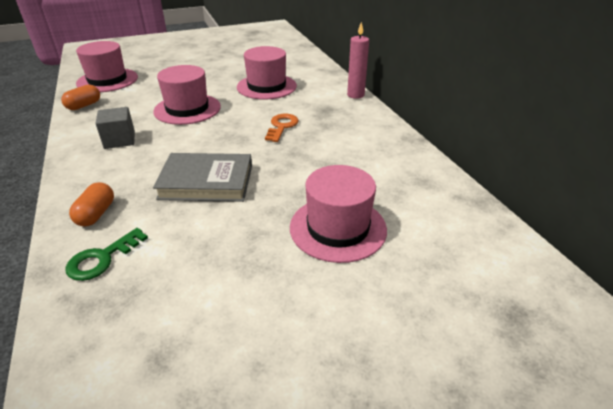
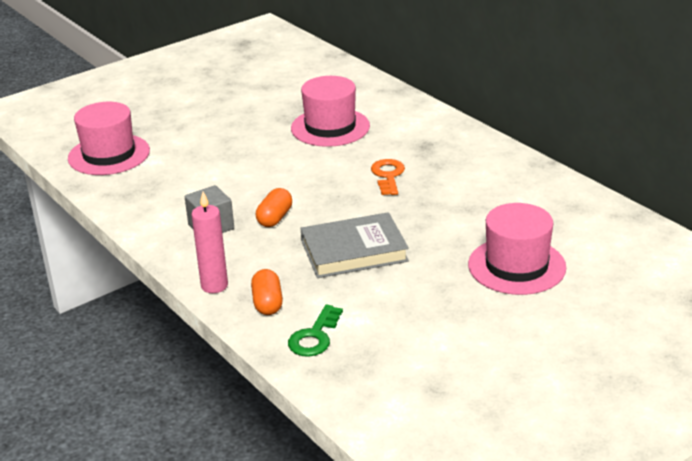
camera: 15 degrees left, 5 degrees down
orange capsule [61,84,100,110] -> orange capsule moved to [256,188,292,227]
pink hat [153,65,221,125] -> none
pink candle [347,22,369,99] -> pink candle moved to [192,192,228,293]

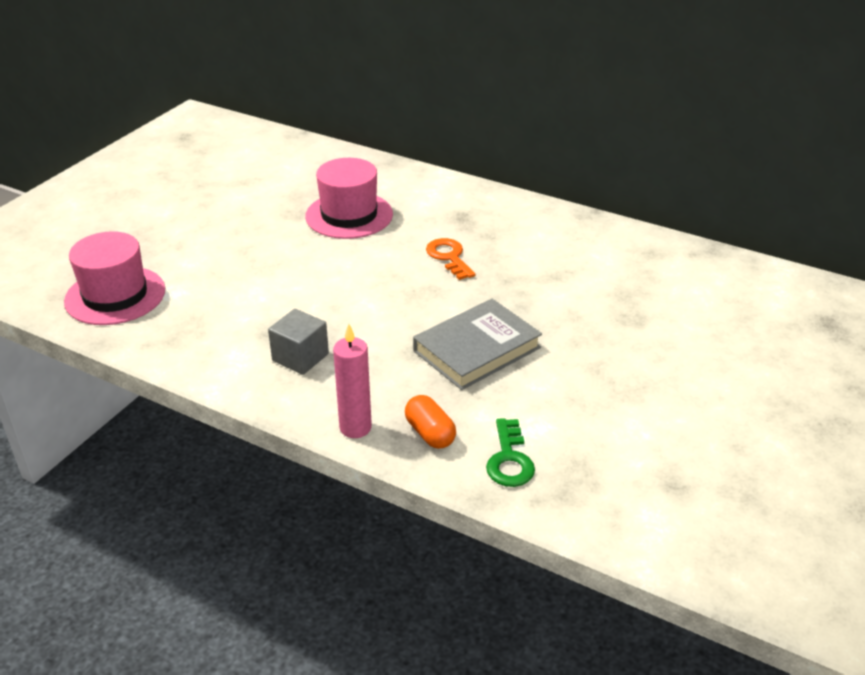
camera: 25 degrees left, 5 degrees up
orange capsule [256,188,292,227] -> none
pink hat [468,203,566,295] -> none

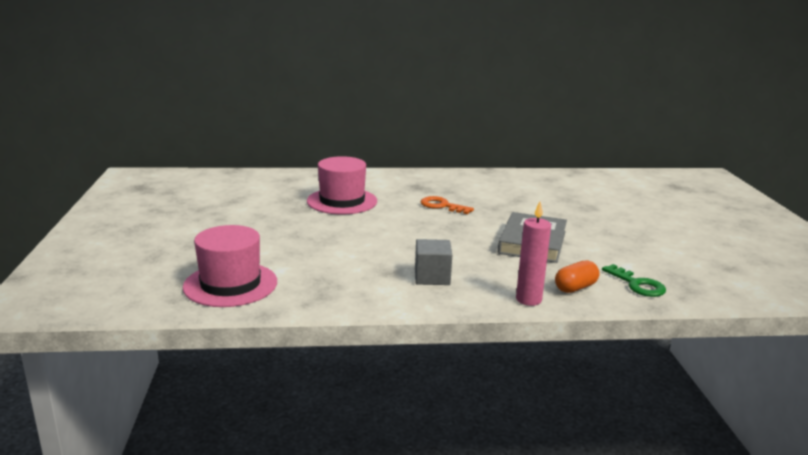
camera: 35 degrees left, 15 degrees down
orange capsule [405,395,456,449] -> orange capsule turned 60 degrees counterclockwise [555,260,599,293]

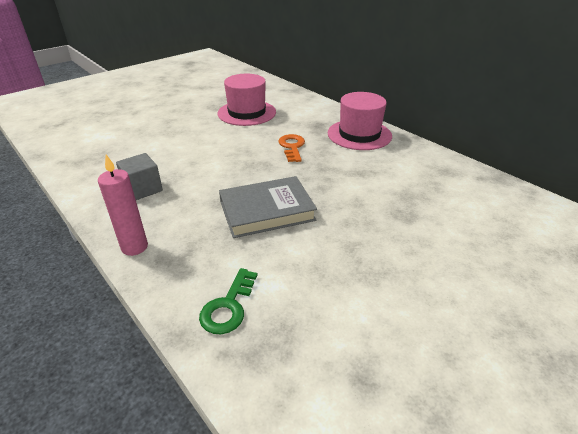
camera: 55 degrees right, 15 degrees up
pink hat [183,225,277,307] -> pink hat moved to [328,92,392,150]
orange capsule [555,260,599,293] -> none

